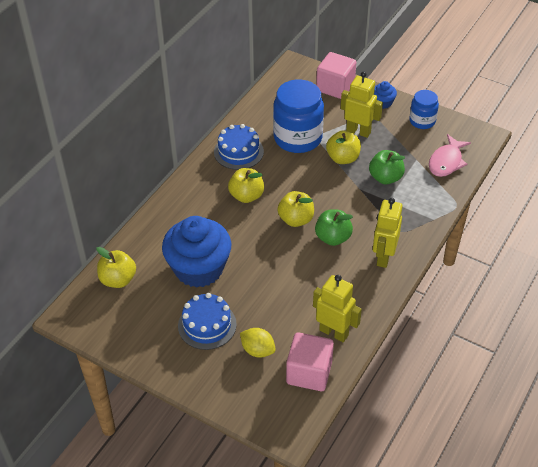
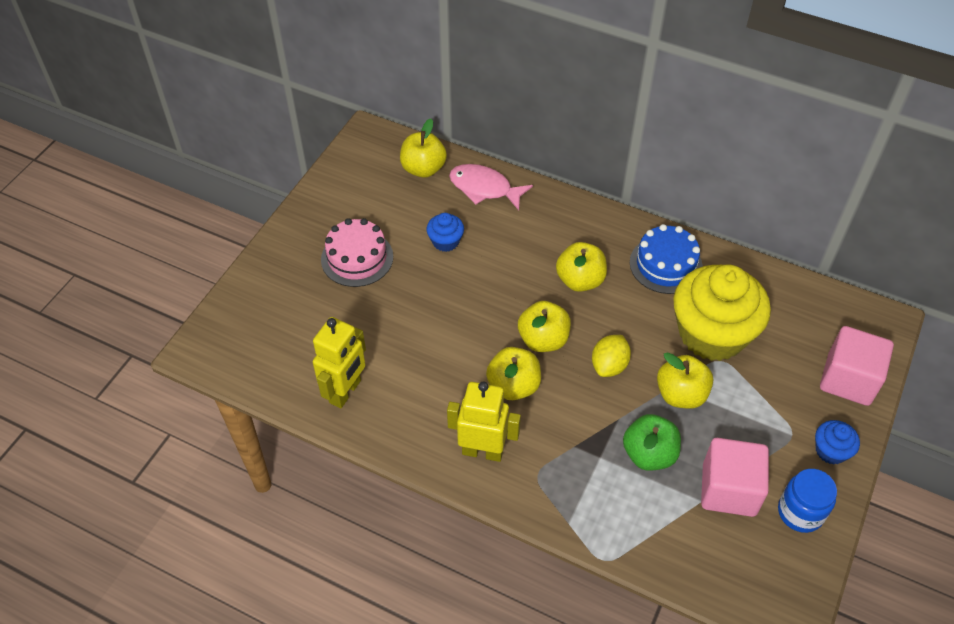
camera: 85 degrees right, 5 degrees up
blue cupcake [162,216,231,288] -> blue cupcake [426,213,464,252], size x0.43
blue cake [178,293,237,350] -> pink cake [321,218,393,287]
yellow lemon [240,328,276,358] -> yellow lemon moved to [592,335,631,377]
blue jar [273,79,324,153] -> yellow cupcake [673,264,771,361]
pink cube [286,332,334,391] -> pink cube moved to [701,438,769,517]
green apple [315,209,353,246] -> yellow apple [486,347,541,400]
yellow robot [341,71,383,138] -> none
pink fish [429,134,471,177] -> pink fish moved to [449,164,533,210]

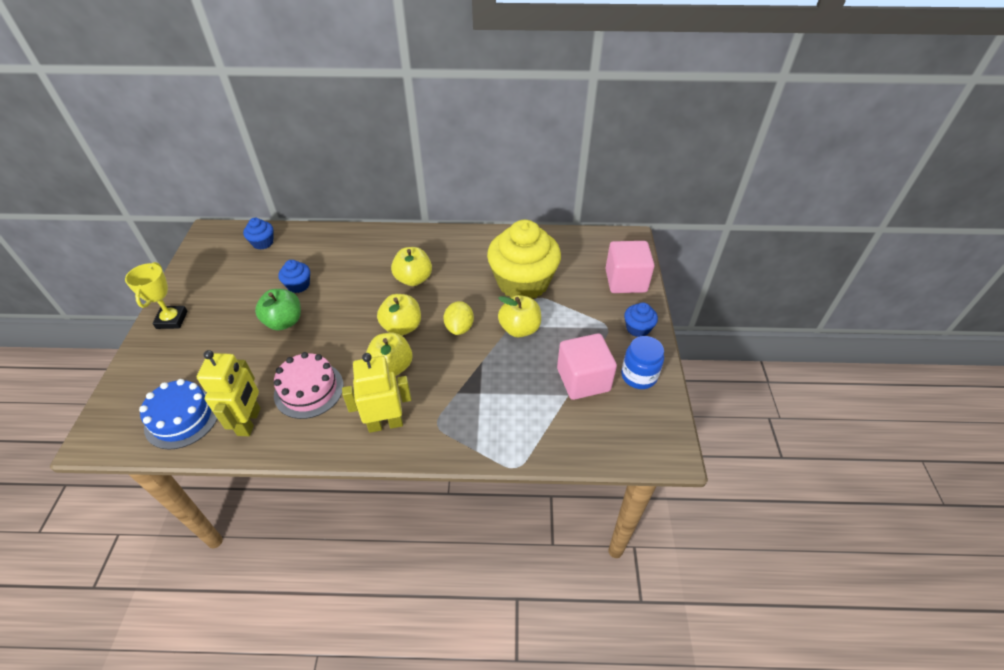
camera: 25 degrees left, 5 degrees down
pink cake [321,218,393,287] -> pink cake moved to [274,352,344,419]
yellow apple [400,119,447,178] -> blue cupcake [243,218,273,250]
pink fish [449,164,533,210] -> none
green apple [623,414,681,471] -> green apple moved to [255,289,301,331]
blue cake [630,224,703,294] -> blue cake moved to [139,379,217,450]
none -> yellow trophy [125,262,188,329]

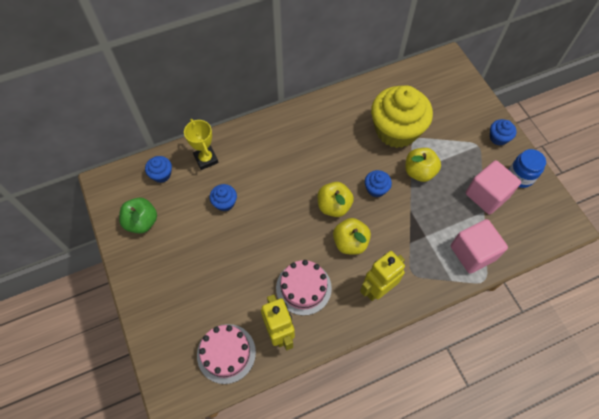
camera: 25 degrees left, 15 degrees up
yellow trophy [125,262,188,329] -> yellow trophy moved to [184,119,219,170]
blue cake [139,379,217,450] -> pink cake [197,324,256,384]
green apple [255,289,301,331] -> green apple moved to [119,198,157,234]
yellow apple [391,247,432,286] -> none
yellow lemon [443,301,474,335] -> blue cupcake [365,170,392,197]
pink cube [605,241,655,293] -> pink cube moved to [451,219,508,273]

